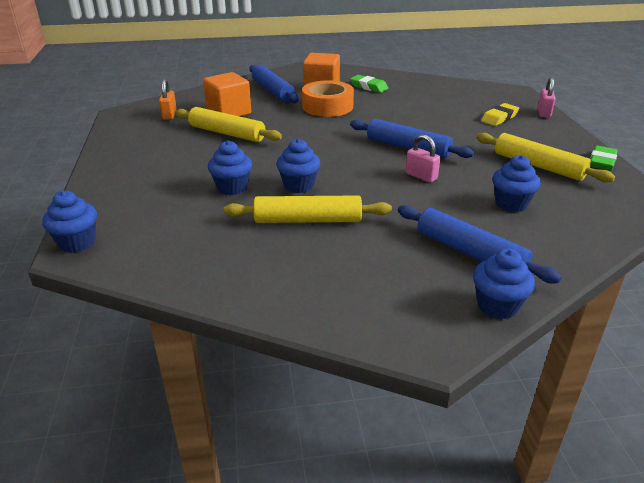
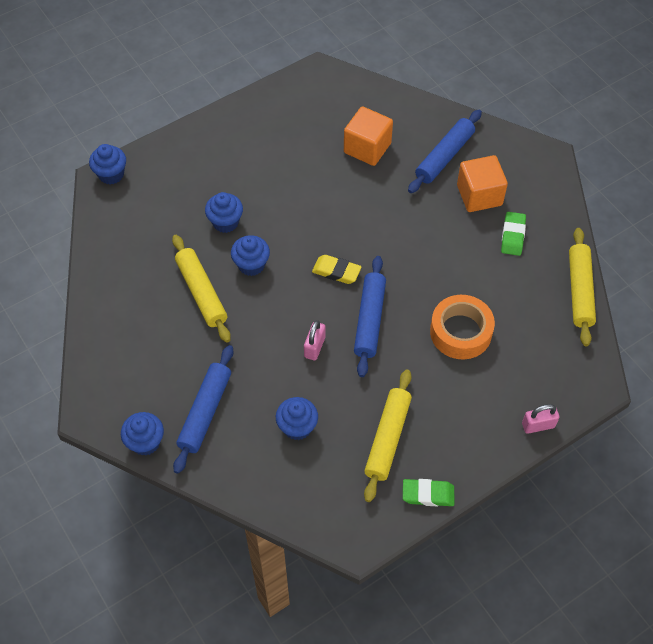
camera: 65 degrees right, 25 degrees up
orange padlock [159,79,177,120] -> none
yellow rolling pin [175,107,282,142] -> yellow rolling pin moved to [569,228,596,346]
orange tape [302,80,354,117] -> orange tape moved to [430,295,495,360]
yellow eraser [481,103,519,126] -> yellow eraser moved to [312,255,361,284]

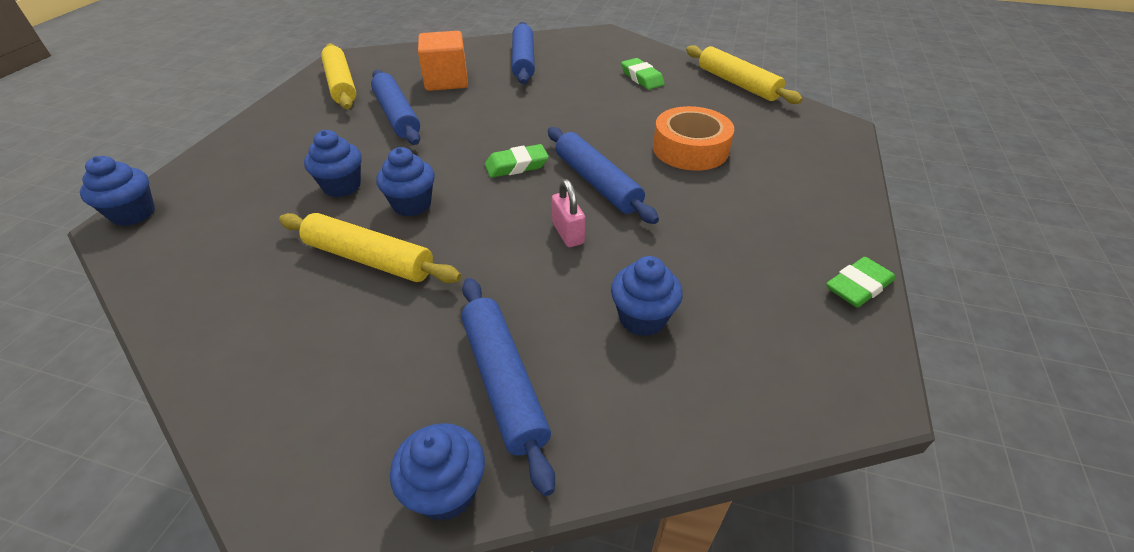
camera: 40 degrees left, 15 degrees down
yellow eraser [312,255,361,284] -> green eraser [485,144,549,178]
yellow rolling pin [364,370,412,502] -> yellow rolling pin moved to [321,43,356,109]
orange cube [457,155,508,212] -> none
pink padlock [522,404,559,434] -> none
none -> blue rolling pin [371,70,421,145]

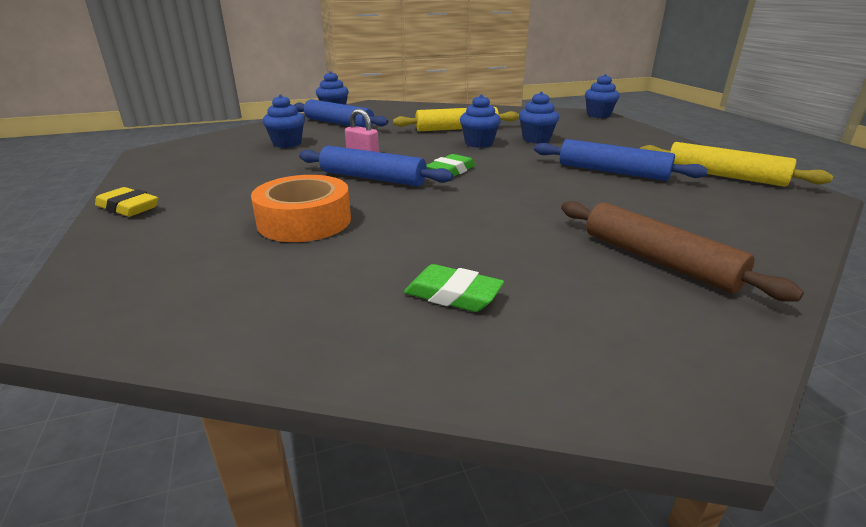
camera: 145 degrees right, 15 degrees down
orange cube [418,31,468,91] -> none
blue rolling pin [512,22,535,84] -> brown rolling pin [561,201,804,302]
yellow rolling pin [686,45,803,104] -> none
green eraser [826,257,895,308] -> none
none -> yellow eraser [95,187,158,217]

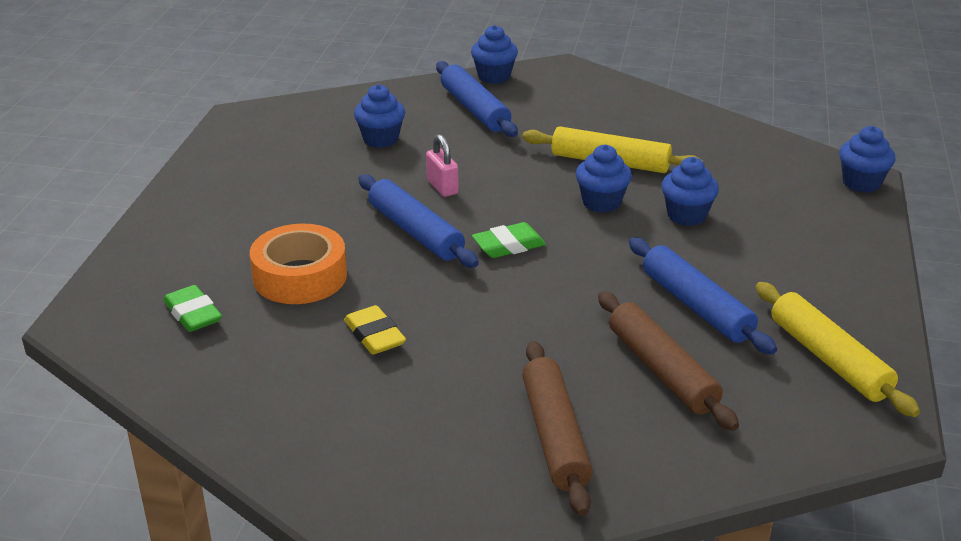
camera: 30 degrees right, 5 degrees up
yellow eraser [95,187,158,217] -> yellow eraser moved to [344,305,406,355]
green eraser [404,264,504,312] -> green eraser moved to [163,285,222,332]
none -> brown rolling pin [598,291,739,431]

